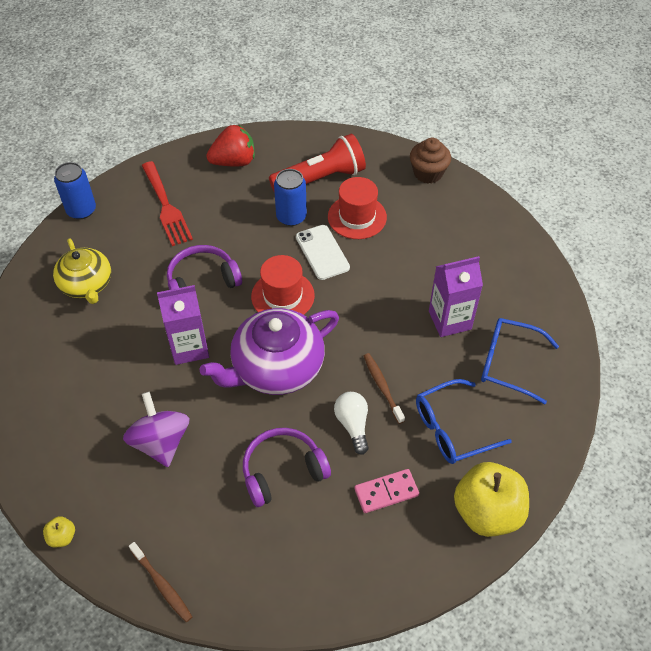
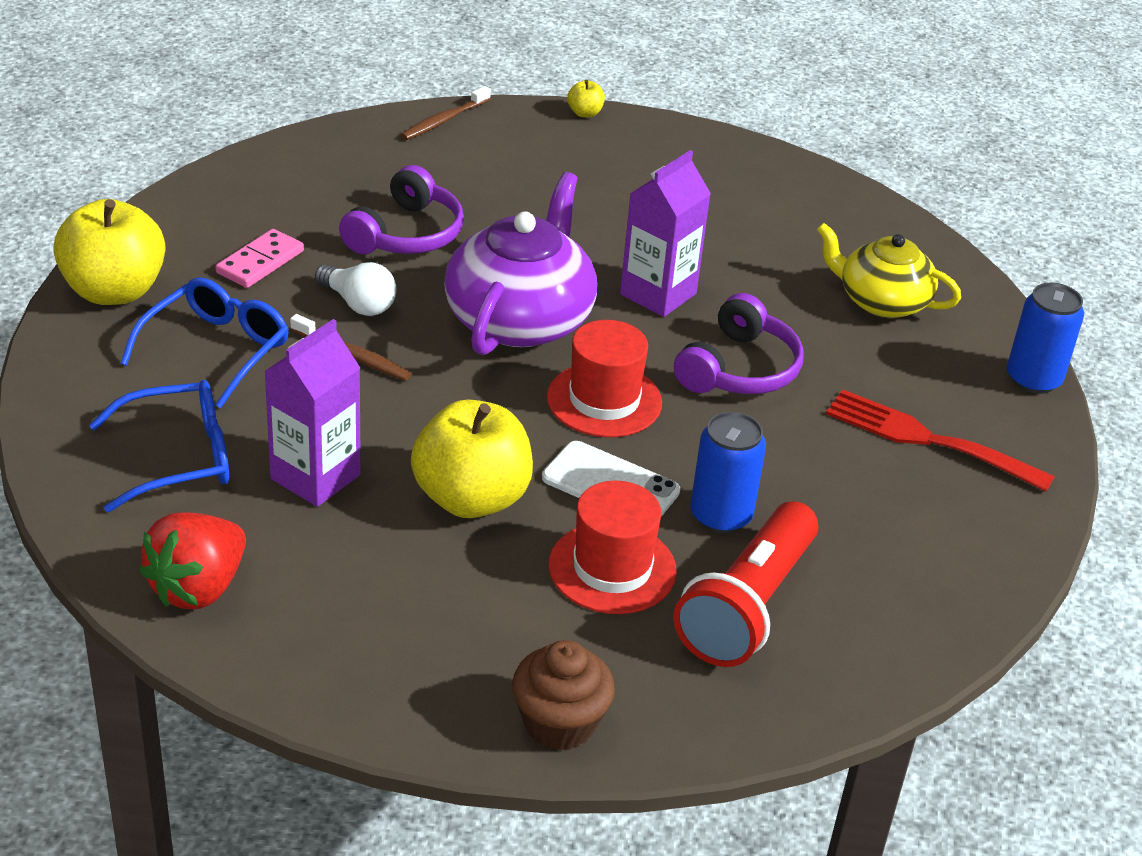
camera: 140 degrees right, 15 degrees down
purple spinning top [123,392,190,467] -> none
brown toothbrush [129,542,192,622] -> brown toothbrush turned 60 degrees counterclockwise [401,86,491,140]
red strawberry [206,125,255,166] -> red strawberry moved to [139,513,246,609]
none -> yellow apple [411,400,533,518]

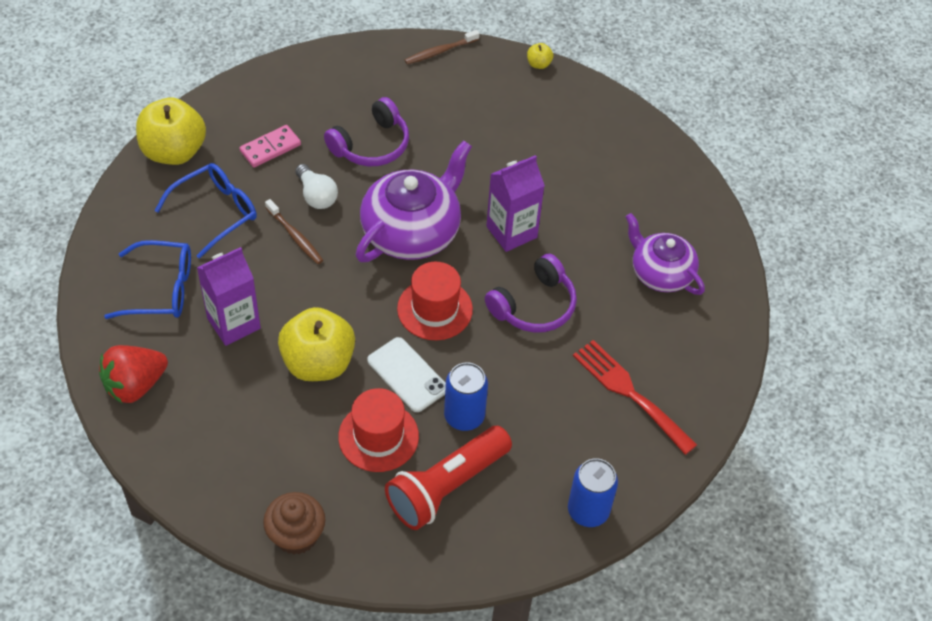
camera: 20 degrees right, 15 degrees up
yellow teapot [817,223,961,318] -> purple teapot [625,213,705,295]
blue can [1007,282,1084,394] -> blue can moved to [568,458,618,527]

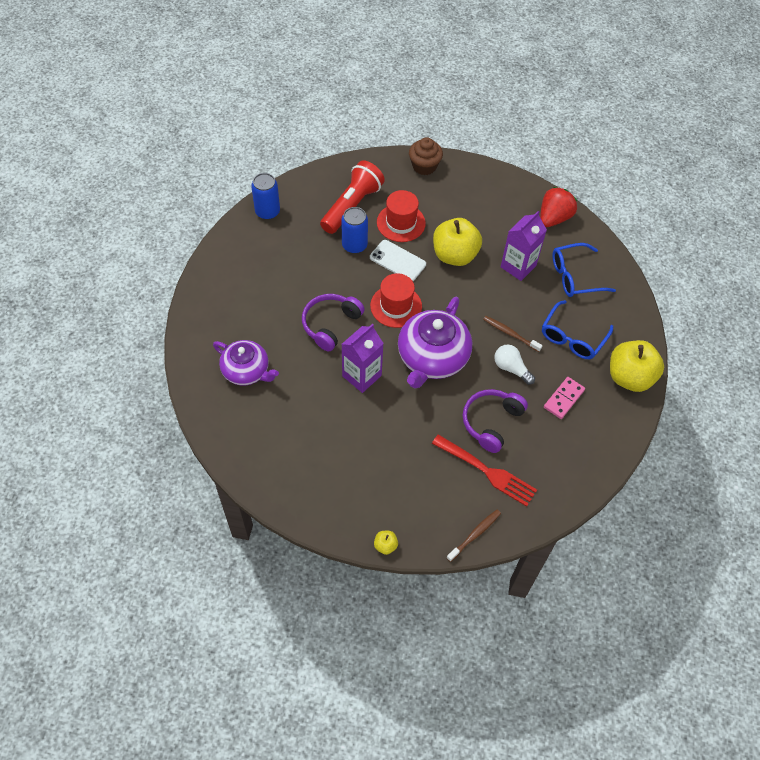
camera: 165 degrees right, 5 degrees up
red fork [573,340,697,455] -> red fork moved to [432,434,537,507]

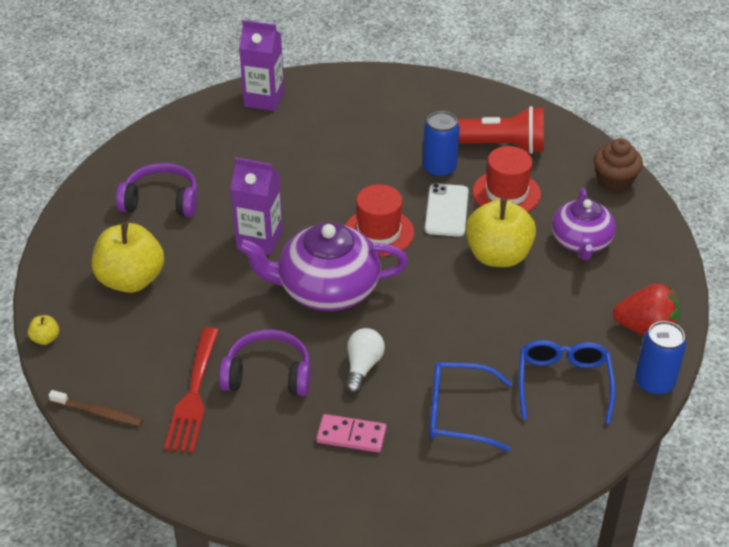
camera: 65 degrees right, 15 degrees down
purple teapot [213,340,279,385] -> purple teapot moved to [552,188,616,260]
blue can [251,173,280,220] -> blue can moved to [635,321,686,395]
purple headphones [302,294,365,351] -> purple headphones moved to [116,163,197,217]
brown toothbrush [483,316,543,352] -> none
purple carton [501,211,547,281] -> purple carton moved to [239,20,284,111]
blue glasses [553,243,616,297] -> blue glasses turned 45 degrees clockwise [519,340,616,424]
yellow apple [610,340,664,392] -> yellow apple moved to [92,222,164,293]

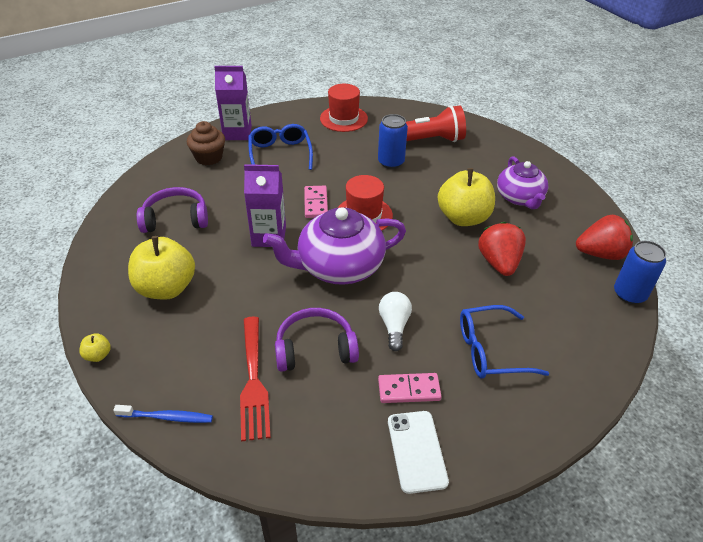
camera: 15 degrees left, 0 degrees up
brown toothbrush [49,390,143,426] -> blue toothbrush [113,405,213,423]
white phone [425,183,469,237] -> white phone moved to [388,411,449,494]
red hat [473,146,541,212] -> red hat moved to [320,84,368,132]
blue glasses [519,340,616,424] -> blue glasses moved to [249,124,313,170]
brown cupcake [594,138,643,193] -> brown cupcake moved to [187,121,225,165]
none -> pink domino [304,186,328,218]
none -> red strawberry [478,222,526,276]

